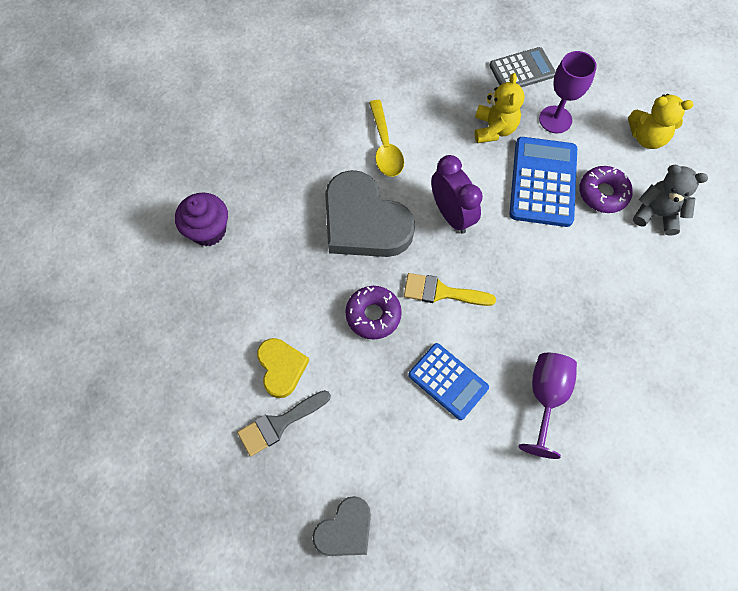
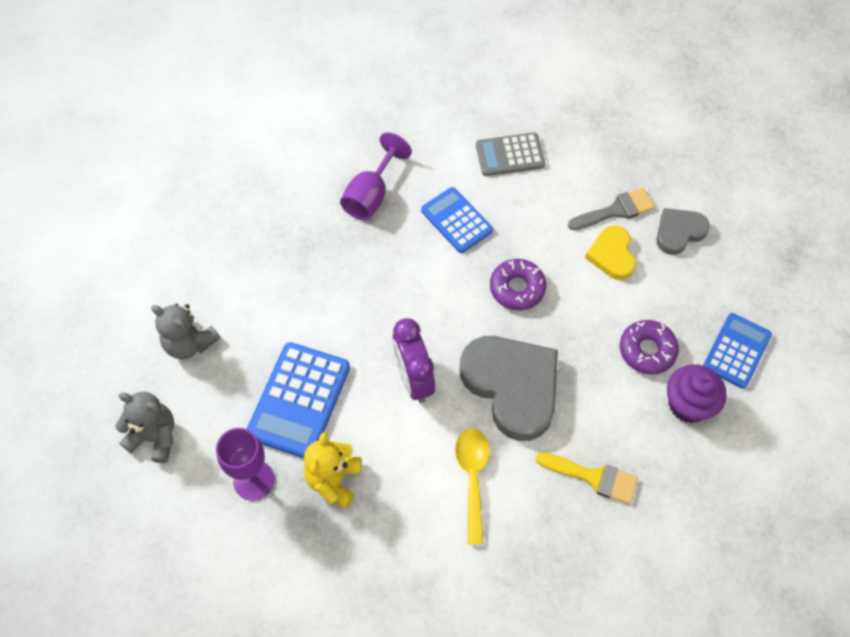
camera: 170 degrees left, 5 degrees down
grey heart [312,496,371,556] -> grey heart moved to [656,208,710,255]
yellow brush [404,273,496,306] -> yellow brush moved to [536,452,638,504]
grey calculator [489,47,556,87] -> grey calculator moved to [476,132,545,176]
purple donut [579,166,633,213] -> purple donut moved to [620,320,679,375]
yellow teddy bear [628,94,693,149] -> grey teddy bear [115,392,174,463]
none -> blue calculator [703,313,772,389]

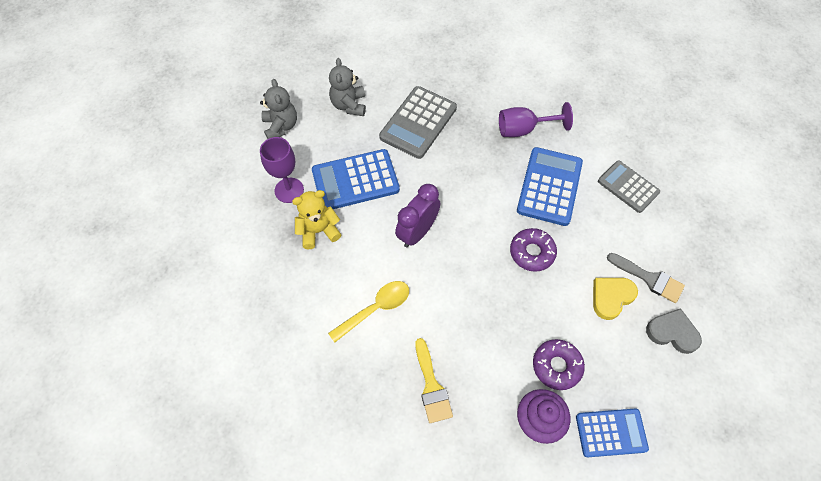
camera: 55 degrees right, 0 degrees up
blue calculator [421,187,493,253] -> blue calculator [517,147,583,226], size x1.51
grey heart [460,336,558,441] -> none
none -> grey calculator [379,86,457,159]

